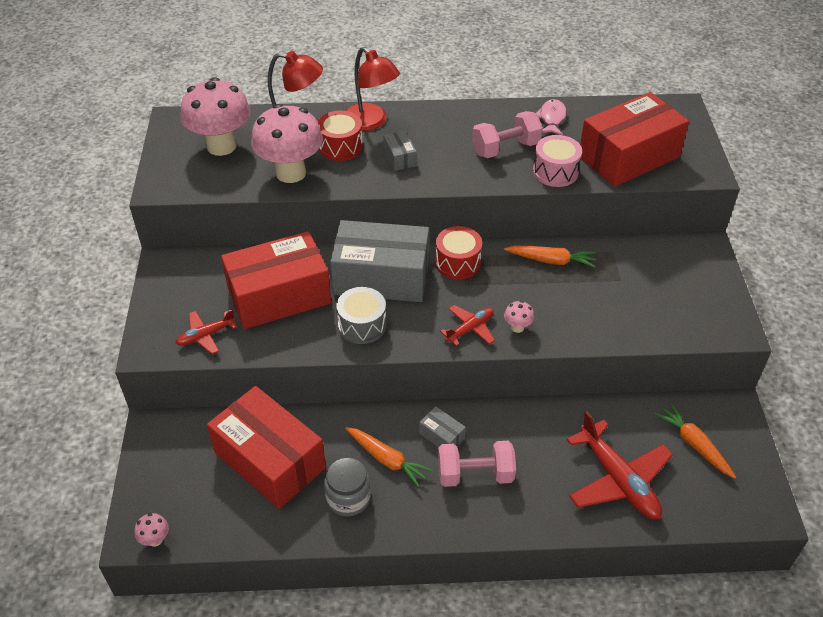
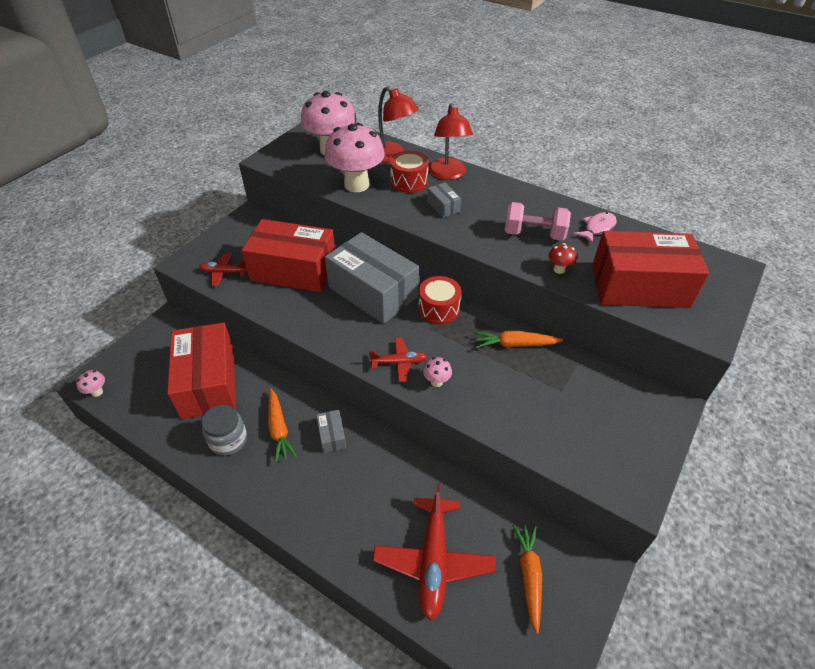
camera: 35 degrees right, 0 degrees up
grey drum [336,287,387,344] -> none
grey box [384,131,417,171] -> grey box turned 45 degrees counterclockwise [427,183,461,218]
pink dumbbell [438,441,516,487] -> none
orange carrot [504,246,596,268] -> orange carrot turned 135 degrees clockwise [474,331,563,348]
pink drum [533,135,582,187] -> red mushroom [549,243,577,274]

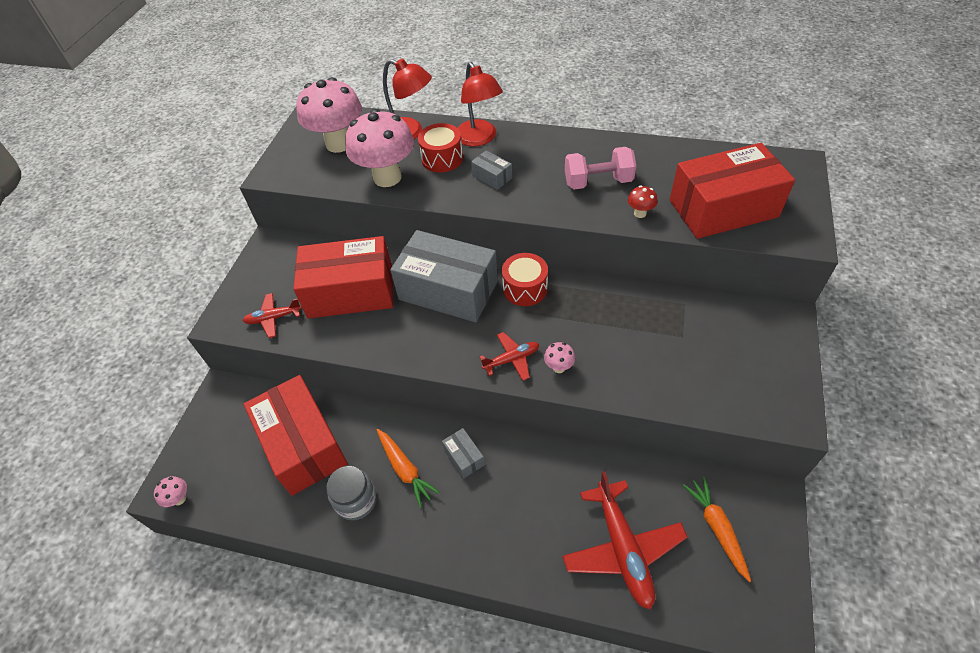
camera: 15 degrees left, 5 degrees up
orange carrot [474,331,563,348] -> none
pink fish [573,212,617,244] -> none

